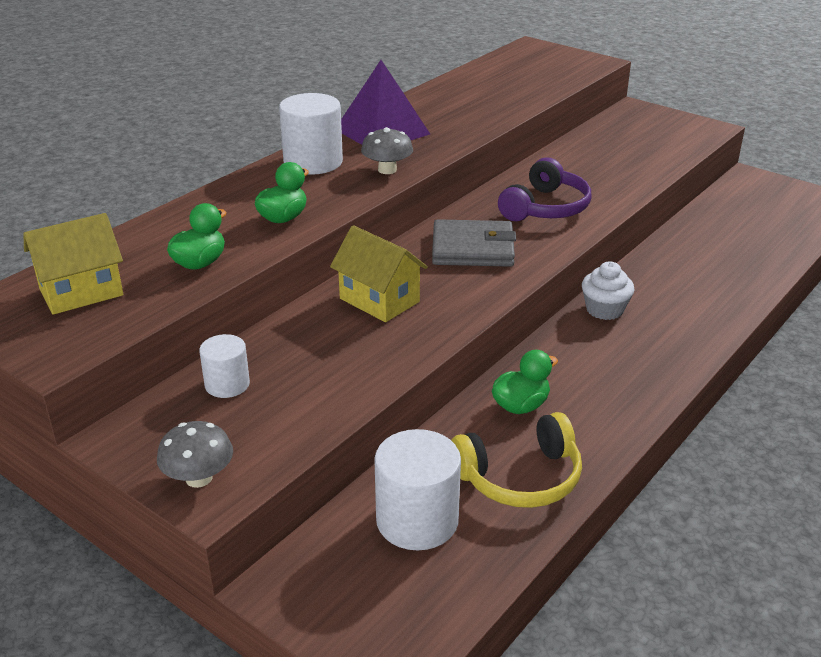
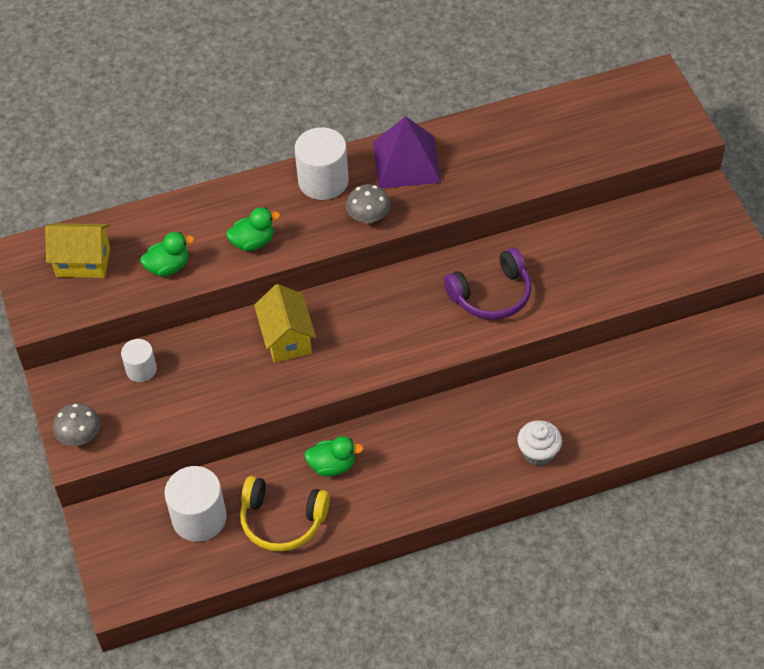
camera: 35 degrees right, 20 degrees up
grey wallet [432,219,516,267] -> none
white cupcake [582,261,634,320] -> white cupcake moved to [517,420,562,466]

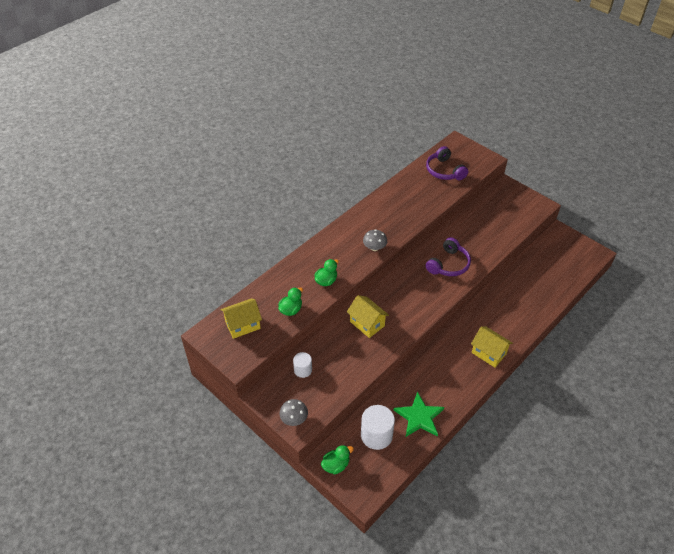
camera: 30 degrees left, 5 degrees down
yellow headphones [240,476,330,552] -> green star [394,391,444,437]
white cylinder [295,127,349,200] -> none
green duck [304,436,364,477] -> green duck moved to [321,445,354,474]
purple pyramid [373,116,441,188] -> none
white cupcake [517,420,562,466] -> none
none -> purple headphones [426,146,468,180]
none -> yellow house [471,327,513,368]

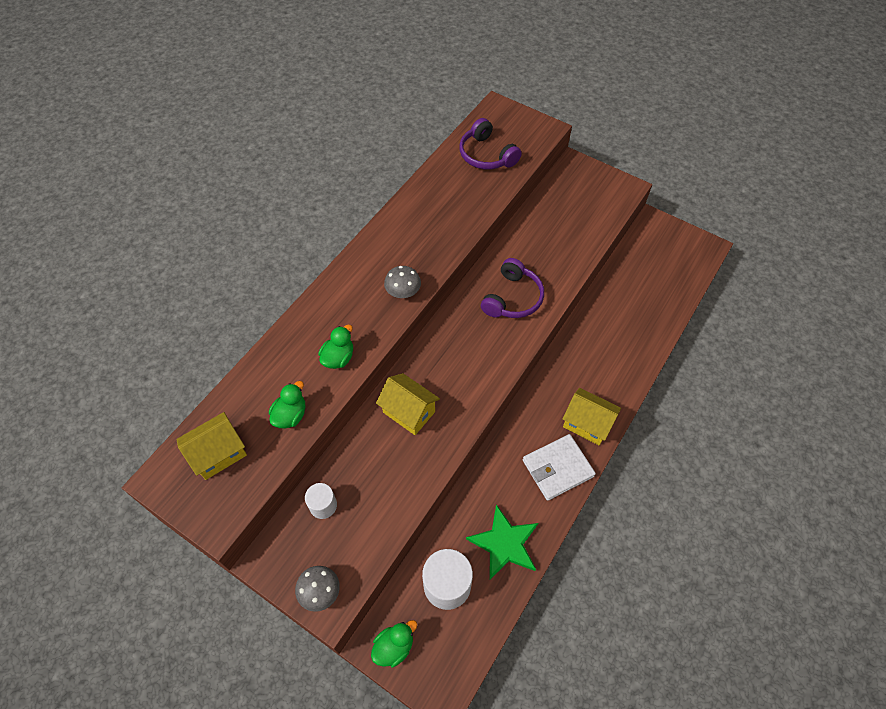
camera: 10 degrees left, 10 degrees up
none -> white wallet [523,434,596,501]

